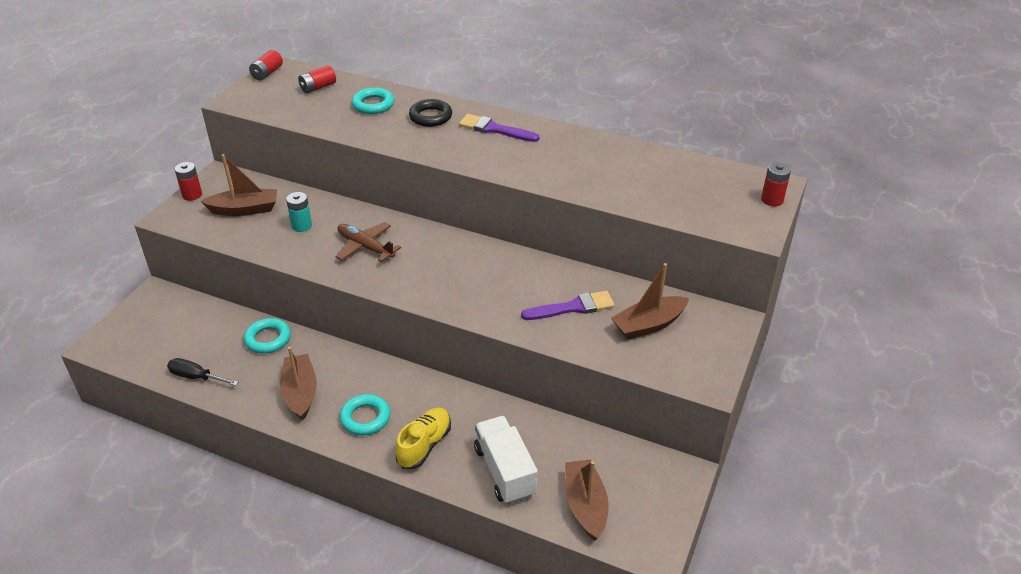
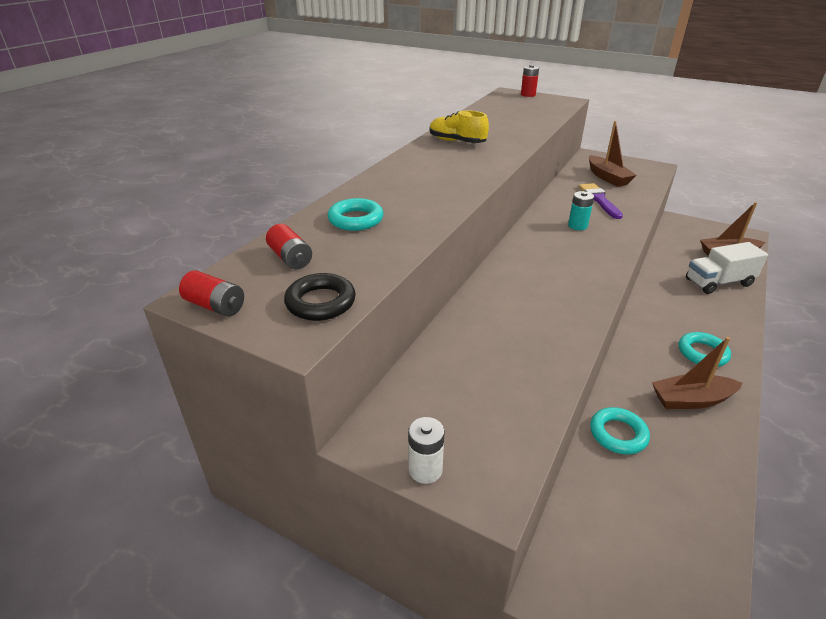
camera: 85 degrees left, 5 degrees down
black screwdriver [167,358,238,386] -> none
red battery [175,162,202,201] -> white battery [408,417,445,484]
brown boat [201,154,277,216] -> none
turquoise battery [286,192,312,232] -> turquoise battery moved to [568,191,594,230]
brown plane [336,222,401,262] -> none
yellow shoe [396,408,451,469] -> yellow shoe moved to [430,110,489,143]
black ring [409,99,452,127] -> black ring moved to [284,273,356,321]
purple brush [459,114,540,142] -> none

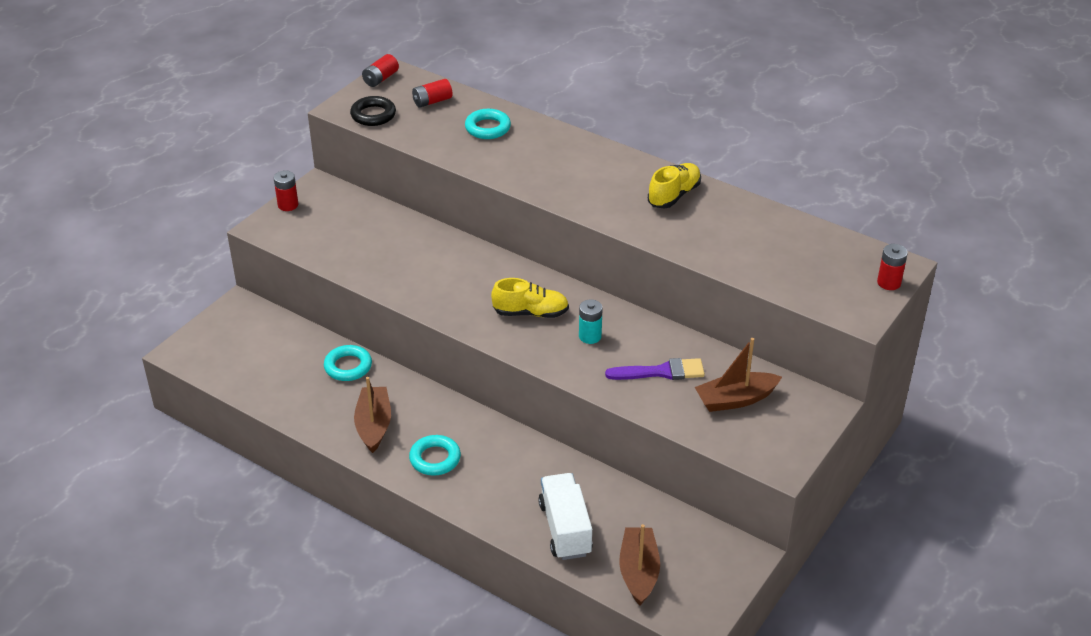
camera: 95 degrees right, 5 degrees up
white battery [408,417,445,484] -> red battery [274,170,298,211]
none -> yellow shoe [491,278,569,318]

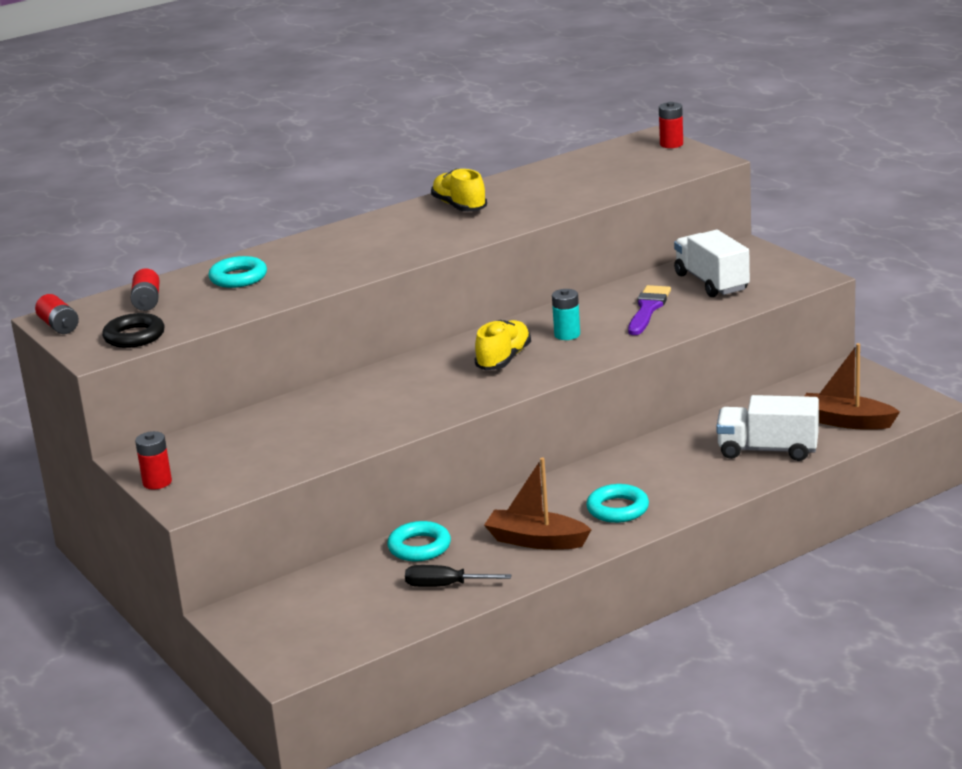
camera: 65 degrees left, 15 degrees down
brown boat [695,338,782,412] -> white truck [674,230,750,297]
none -> black screwdriver [405,565,512,587]

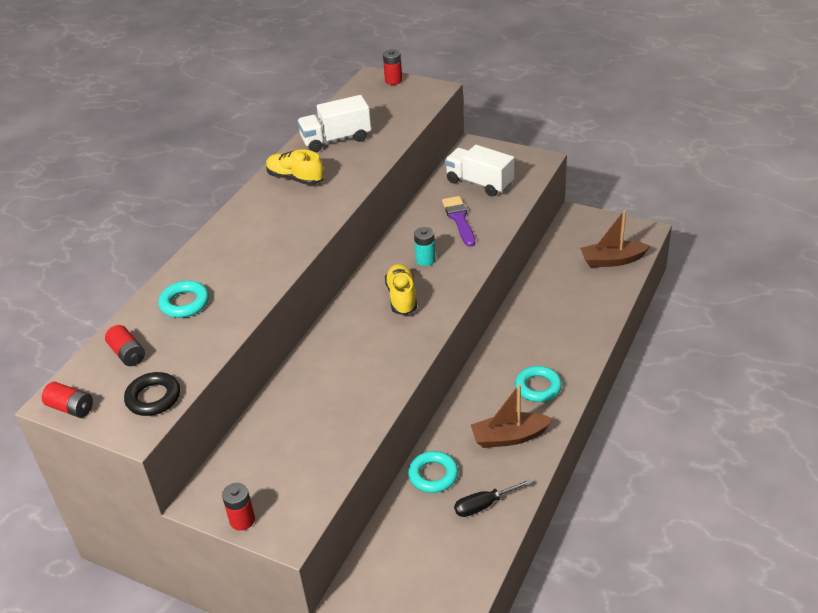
camera: 30 degrees left, 15 degrees up
white truck [716,395,819,461] -> white truck moved to [297,95,371,153]

